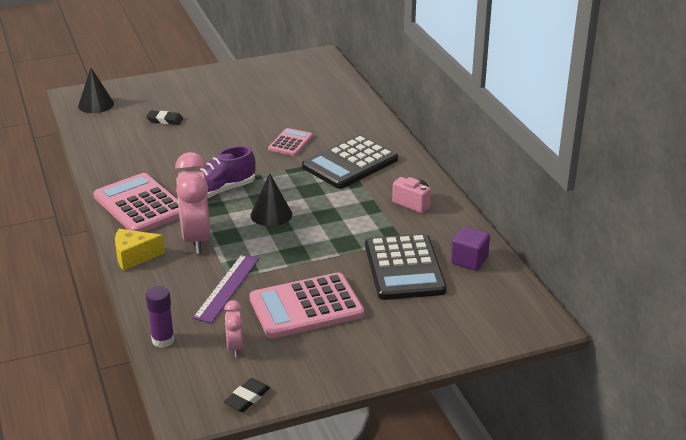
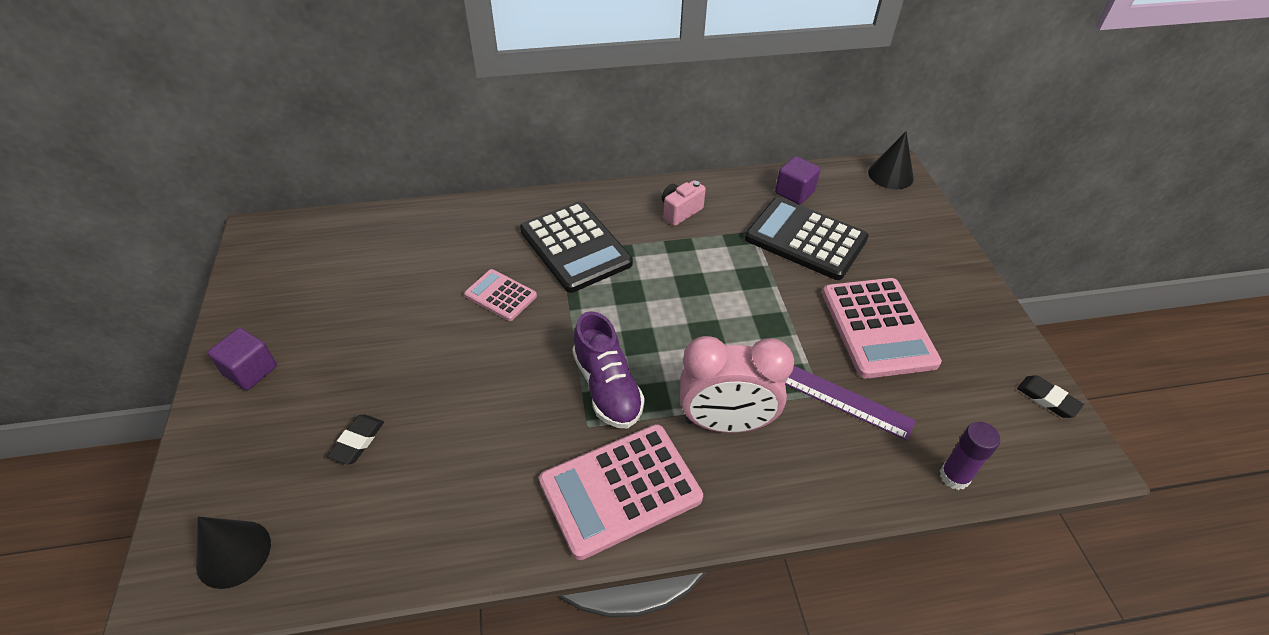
camera: 80 degrees left, 15 degrees up
yellow cheese [115,229,165,271] -> none
pink clock [224,300,243,357] -> none
black cone [251,173,292,226] -> black cone moved to [868,131,914,189]
black calculator [365,234,447,300] -> black calculator turned 150 degrees counterclockwise [745,197,869,280]
none -> purple cube [208,328,277,390]

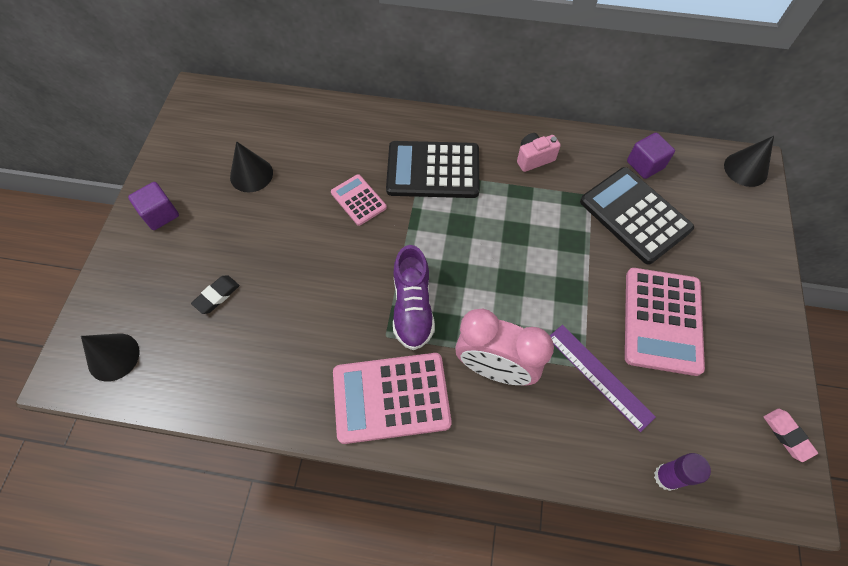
camera: 20 degrees right, 15 degrees up
black calculator [520,201,633,293] -> black calculator turned 105 degrees clockwise [386,141,480,198]
black eraser [1017,375,1084,418] -> pink eraser [764,409,818,462]
none -> black cone [230,141,273,193]

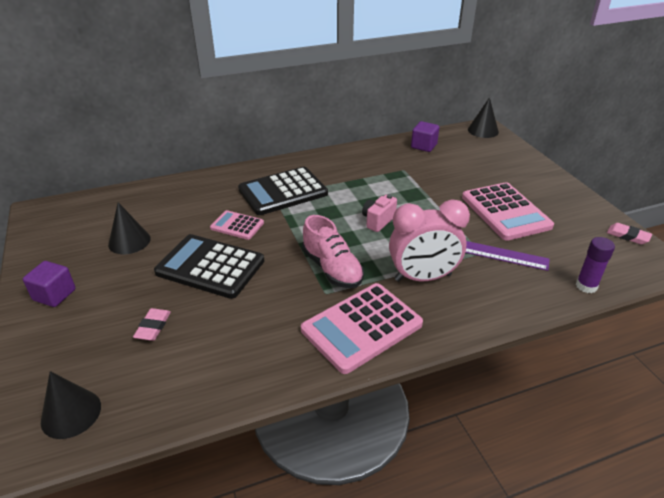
camera: 30 degrees left, 25 degrees down
black eraser [191,275,240,314] -> pink eraser [133,308,171,341]
purple shoe [393,245,435,350] -> pink shoe [302,215,364,288]
pink camera [517,133,561,172] -> pink camera moved to [362,194,397,232]
black calculator [580,167,694,265] -> black calculator moved to [154,234,264,299]

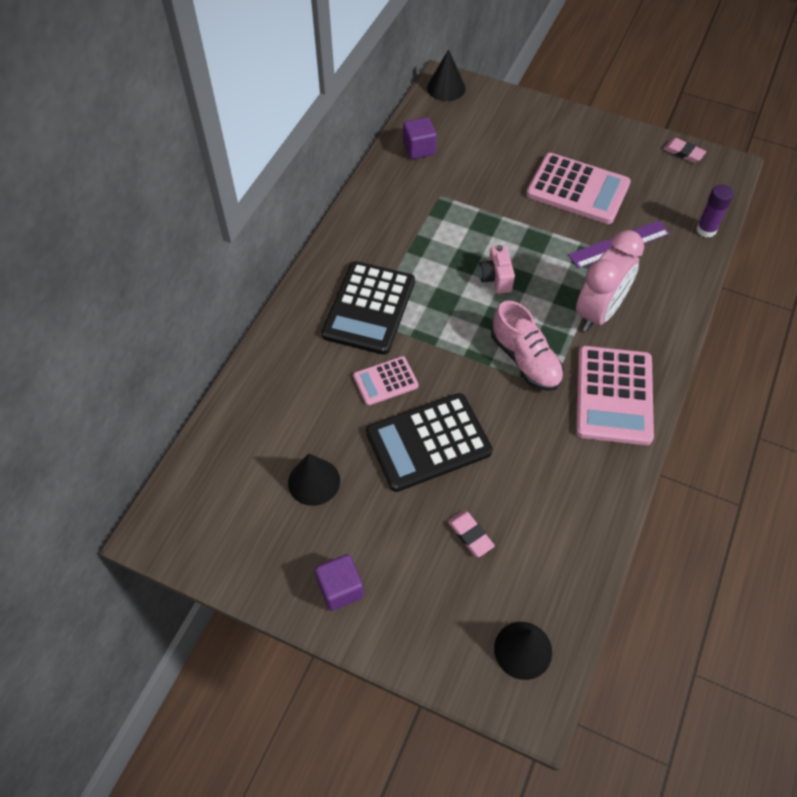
camera: 45 degrees left, 20 degrees up
pink shoe [302,215,364,288] -> pink shoe turned 45 degrees clockwise [491,301,564,391]
pink eraser [607,223,652,245] -> pink eraser turned 45 degrees clockwise [663,138,706,163]

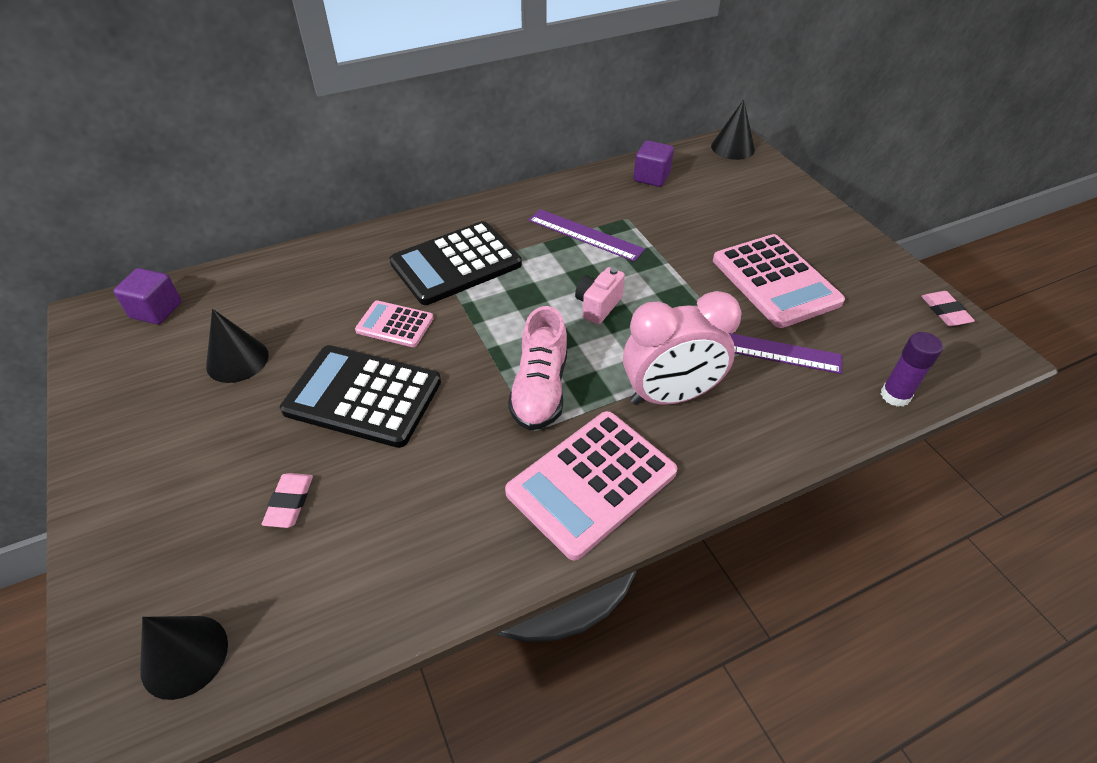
camera: 40 degrees right, 10 degrees down
purple cube [315,554,364,611] -> purple cube moved to [113,268,181,324]
none -> purple ruler [529,209,645,262]

